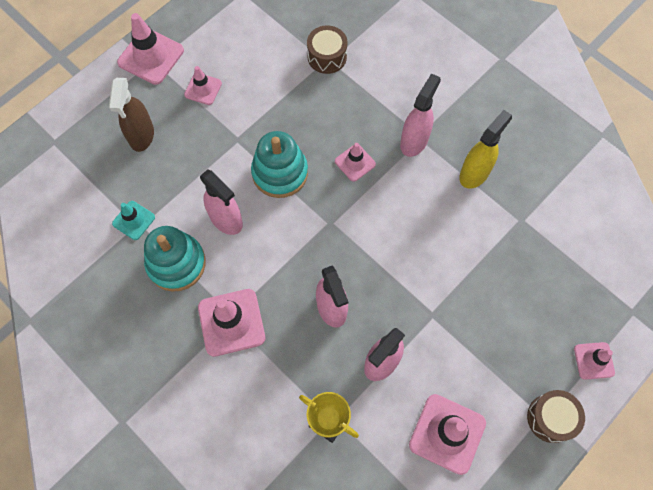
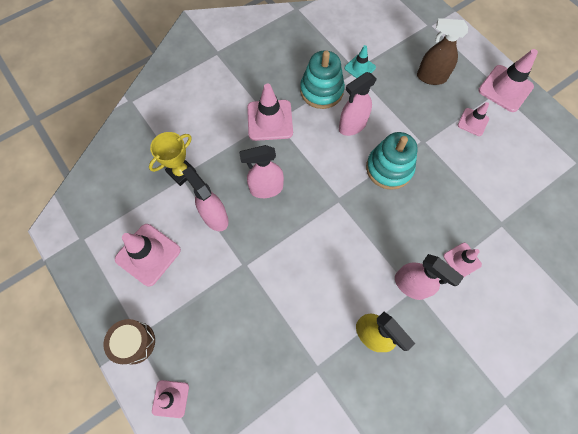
camera: 100 degrees right, 0 degrees up
brown drum [307,25,347,74] -> none
pink traffic cone [335,143,376,182] -> pink traffic cone moved to [443,243,482,277]

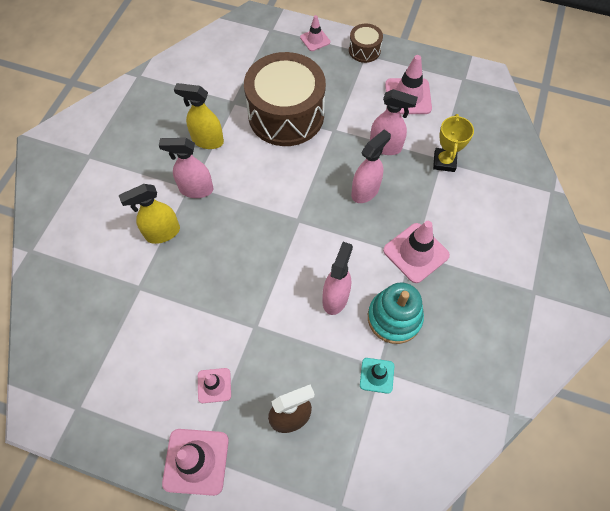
camera: 145 degrees right, 5 degrees down
turquoise stacking toy [366,132,418,190] -> none
pink traffic cone [443,243,482,277] -> yellow spray bottle [119,184,180,244]
none -> brown drum [244,52,326,146]

